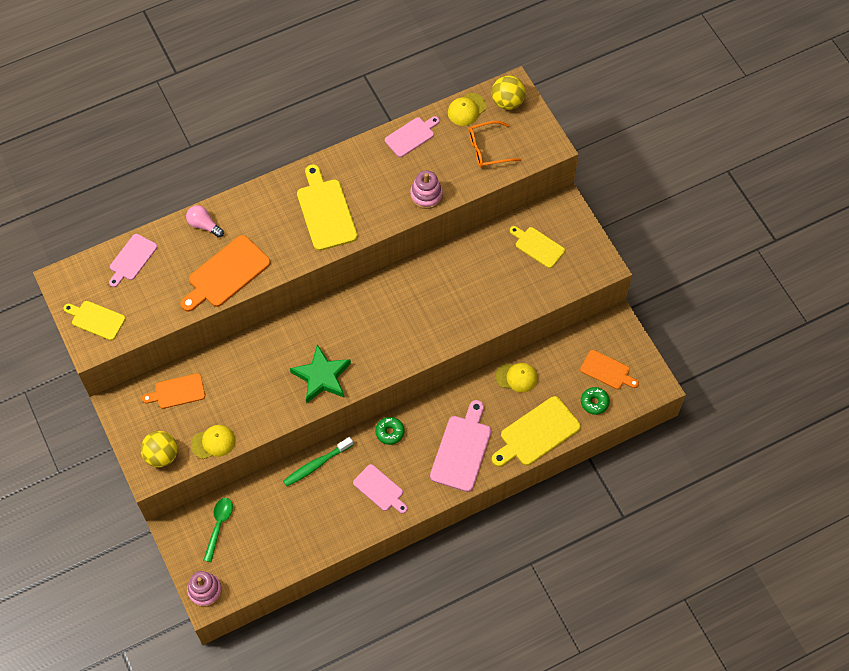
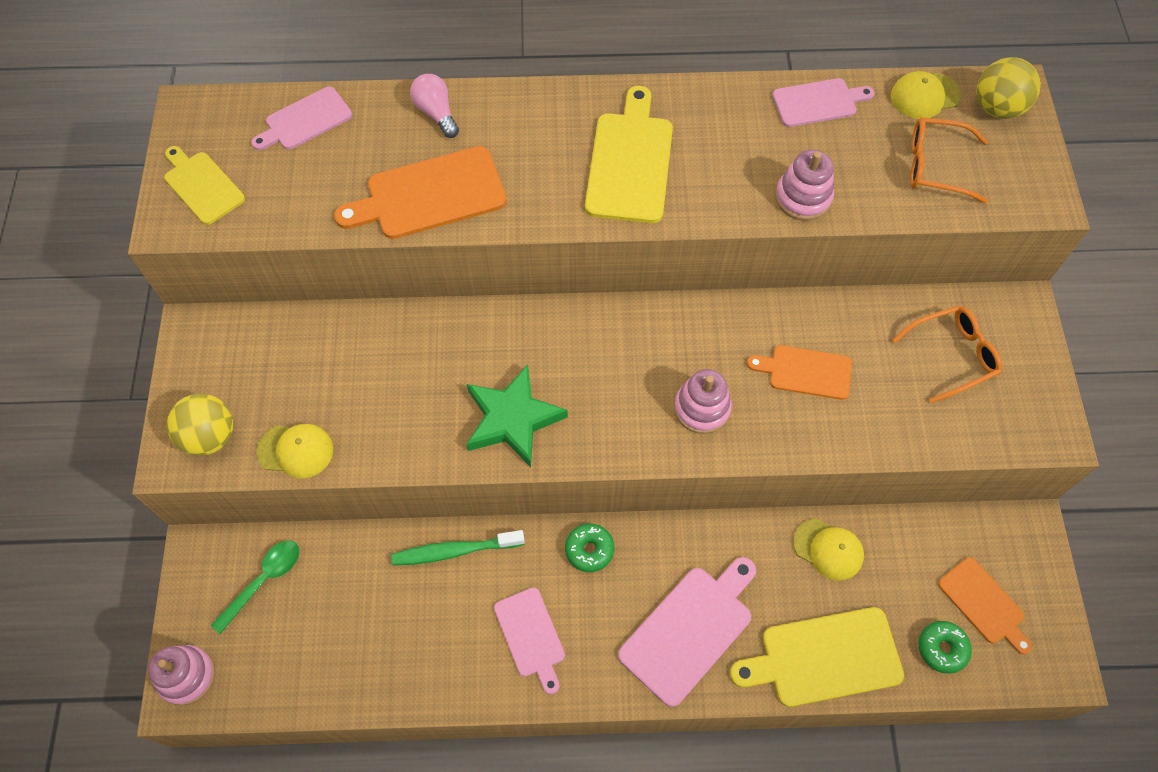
camera: 25 degrees right, 0 degrees up
orange cutting board [142,373,205,409] -> orange cutting board moved to [747,345,852,400]
yellow cutting board [510,226,565,268] -> orange glasses [892,306,1002,403]
none -> pink stacking toy [674,369,732,434]

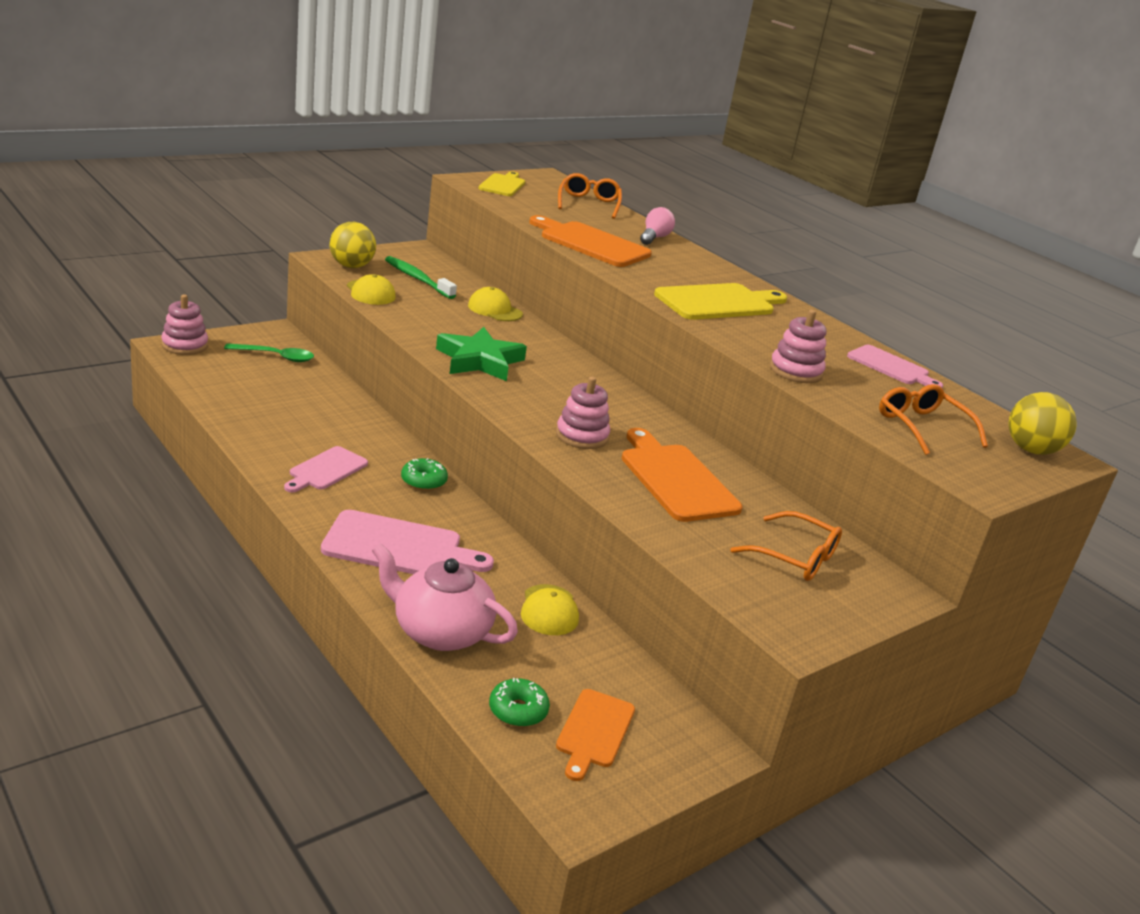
camera: 50 degrees right, 35 degrees down
pink cutting board [251,87,352,150] -> orange glasses [558,173,622,219]
green toothbrush [391,530,525,566] -> green toothbrush moved to [385,256,457,299]
yellow cutting board [730,607,904,707] -> pink teapot [372,543,518,651]
orange cutting board [747,345,852,400] -> orange cutting board [621,428,742,522], size x1.59
yellow cap [891,71,961,119] -> yellow cap moved to [468,287,523,321]

